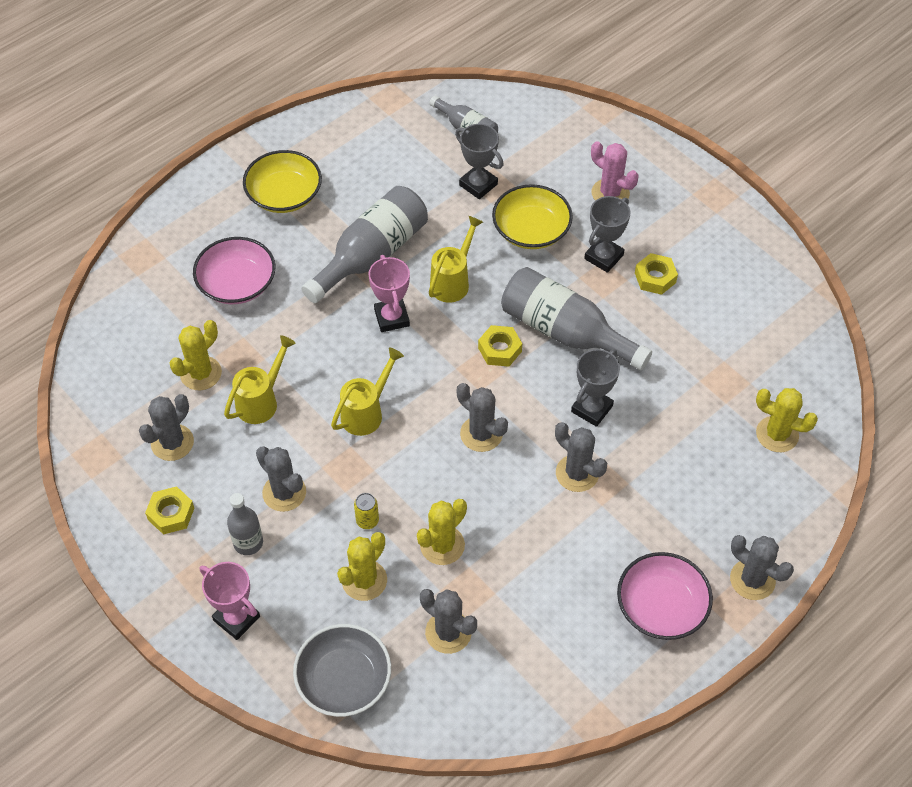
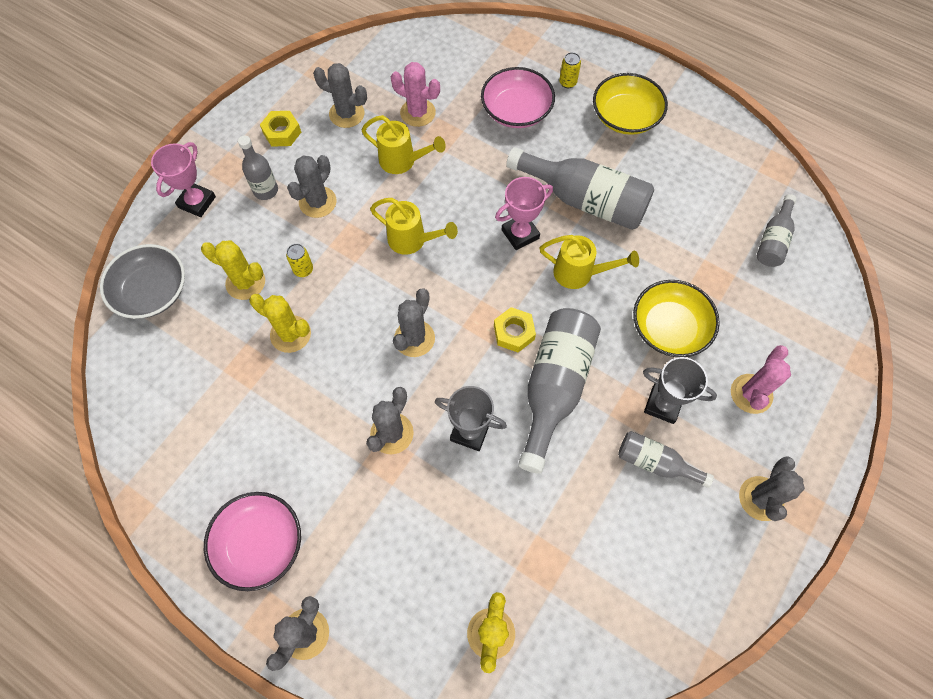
camera: 75 degrees right, 10 degrees up
yellow cactus [169,320,222,390] -> pink cactus [391,62,440,127]
grey cactus [420,589,477,654] -> grey cactus moved to [739,456,805,521]
grey trophy [455,124,504,199] -> none
yellow nut [635,253,678,295] -> grey bottle [618,431,714,488]
none -> yellow can [559,52,581,88]

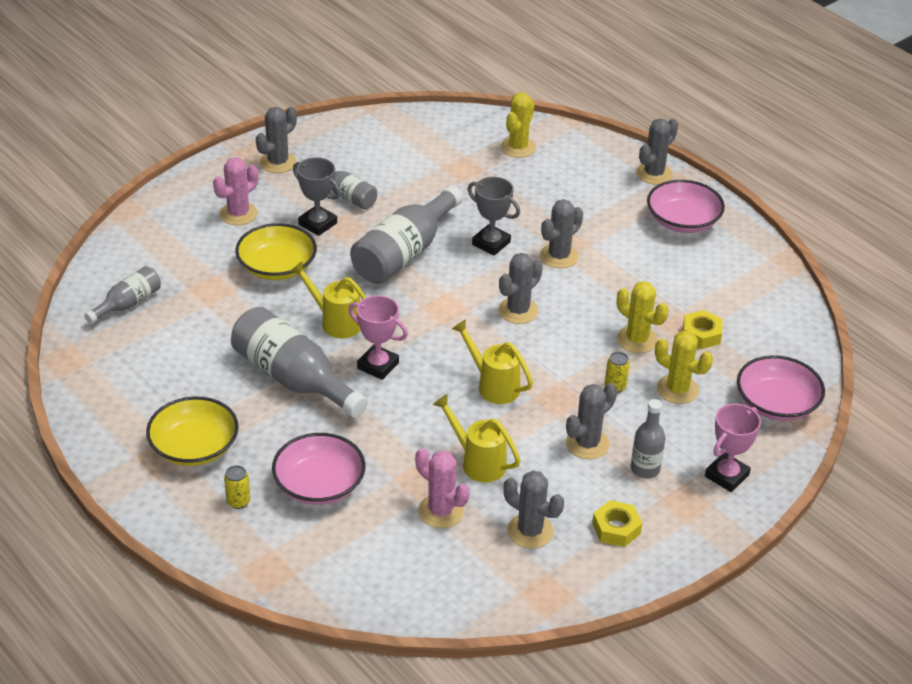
camera: 165 degrees left, 25 degrees down
grey bowl [100,244,185,319] -> pink bowl [737,355,825,421]
yellow nut [494,307,536,352] -> yellow nut moved to [683,310,722,349]
pink trophy [495,177,553,250] -> pink trophy turned 45 degrees clockwise [348,295,408,380]

